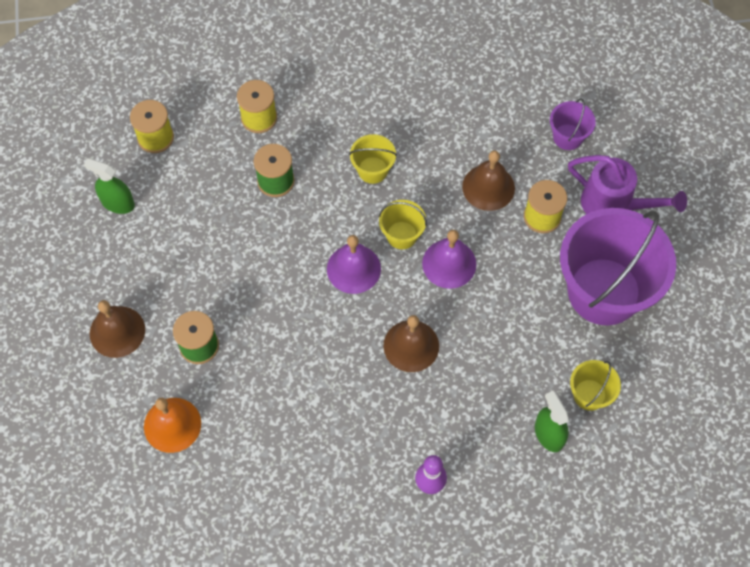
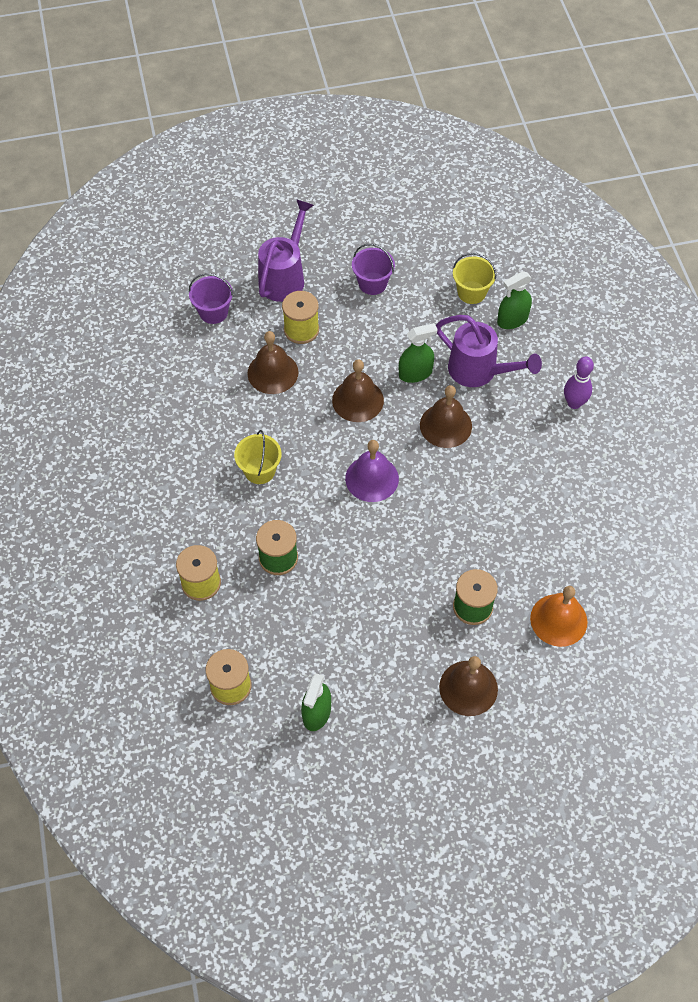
camera: 95 degrees left, 5 degrees down
yellow bucket [379,200,427,249] -> none
purple bell [422,230,476,289] -> brown bell [332,359,384,422]
purple bucket [560,208,676,325] -> purple bucket [352,244,395,295], size x0.43
none -> green spray bottle [399,323,438,383]
none -> purple watering can [436,315,542,387]

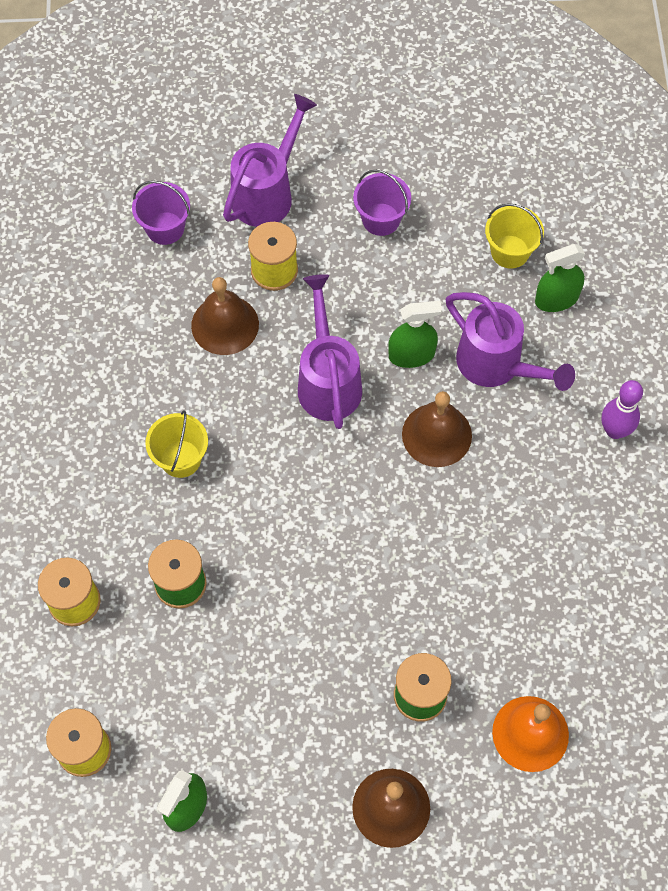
camera: 10 degrees right, 5 degrees up
brown bell [332,359,384,422] -> purple watering can [298,274,362,429]
purple bell [345,440,399,502] -> none

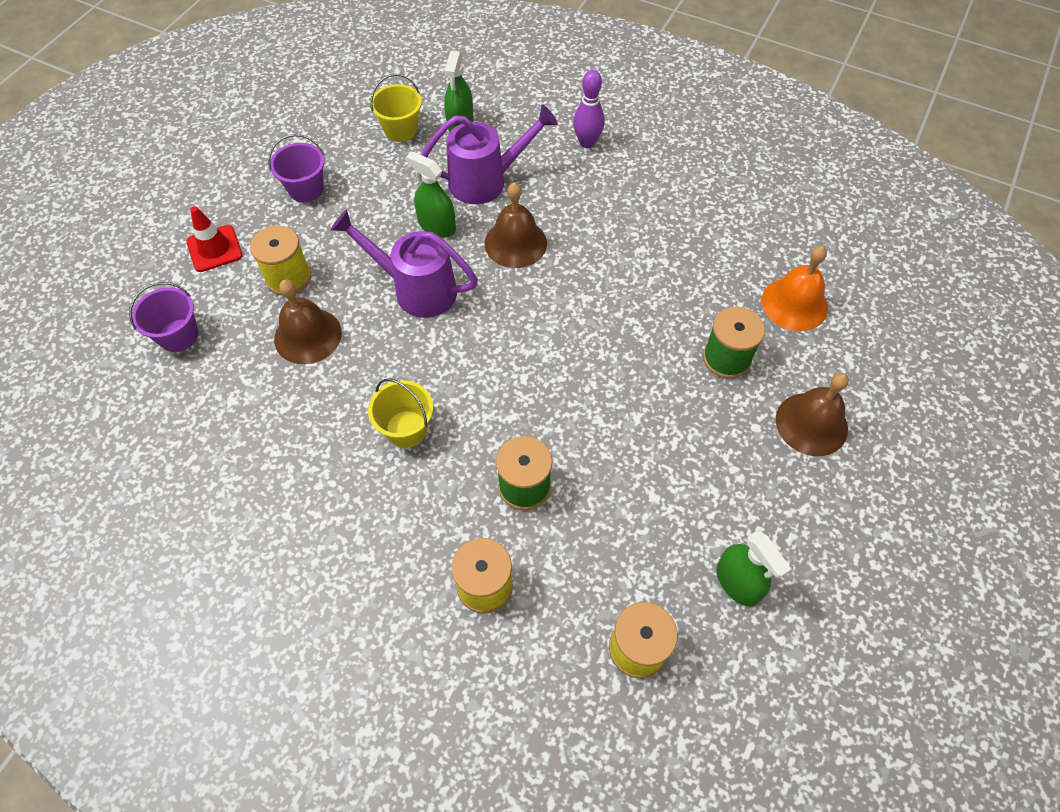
camera: 60 degrees left, 5 degrees down
purple watering can [223,94,317,227] -> red traffic cone [186,206,243,272]
green spray bottle [388,301,442,368] -> green spray bottle turned 75 degrees counterclockwise [406,152,456,238]

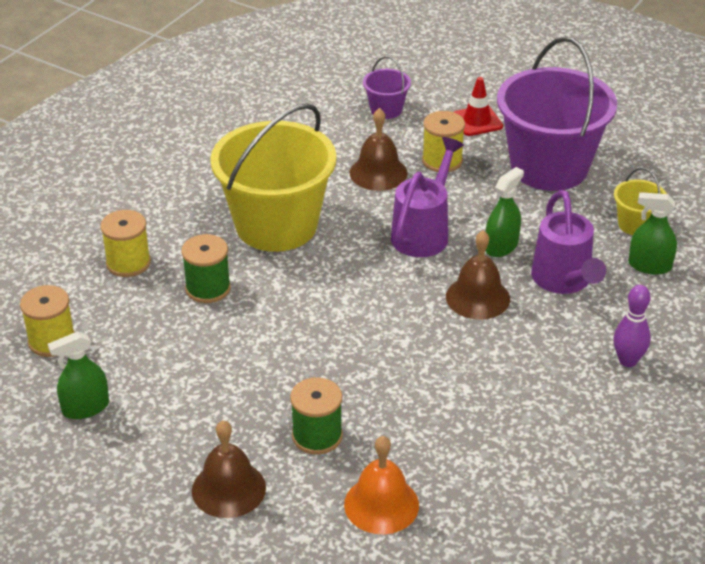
camera: 95 degrees right, 20 degrees down
purple bucket [268,134,325,202] -> purple bucket [497,37,617,191], size x2.30
yellow bucket [368,379,433,448] -> yellow bucket [210,104,337,252], size x2.30

